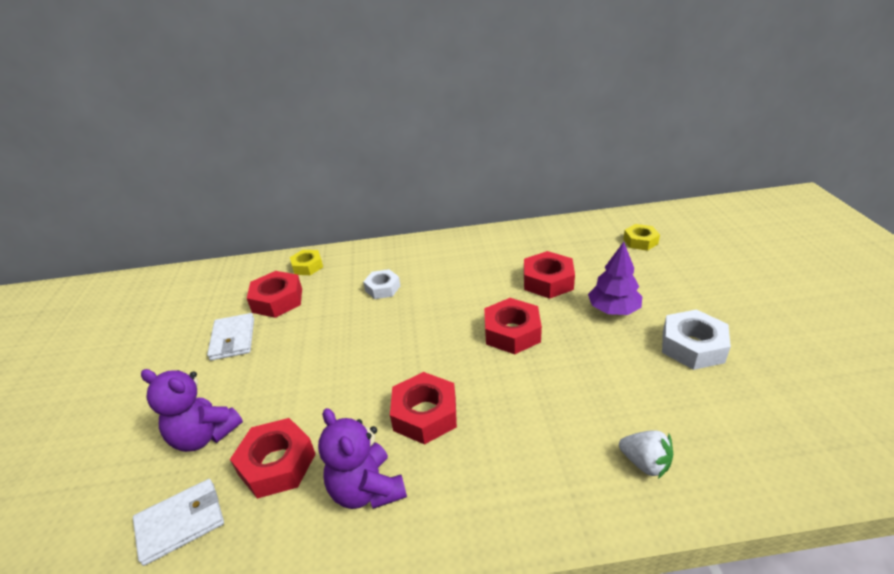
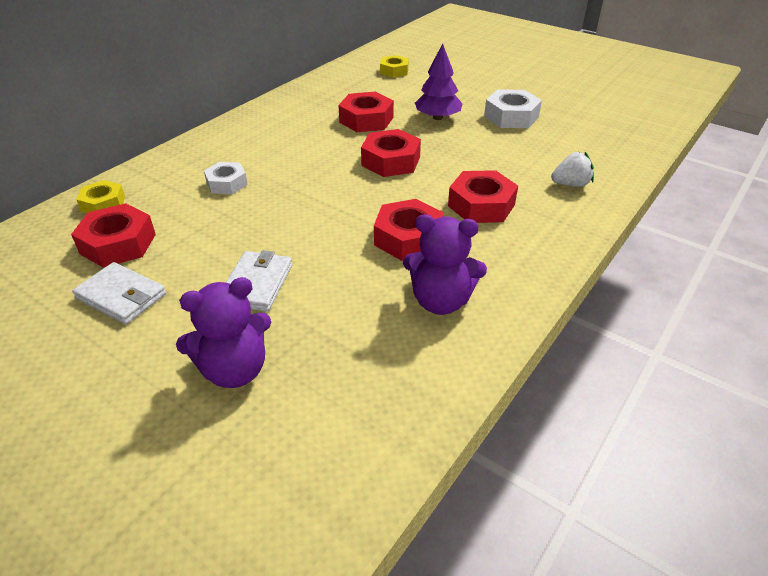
camera: 50 degrees left, 5 degrees up
white wallet [133,479,224,566] -> white wallet moved to [225,250,292,312]
red nut [230,418,315,499] -> red nut moved to [448,170,518,223]

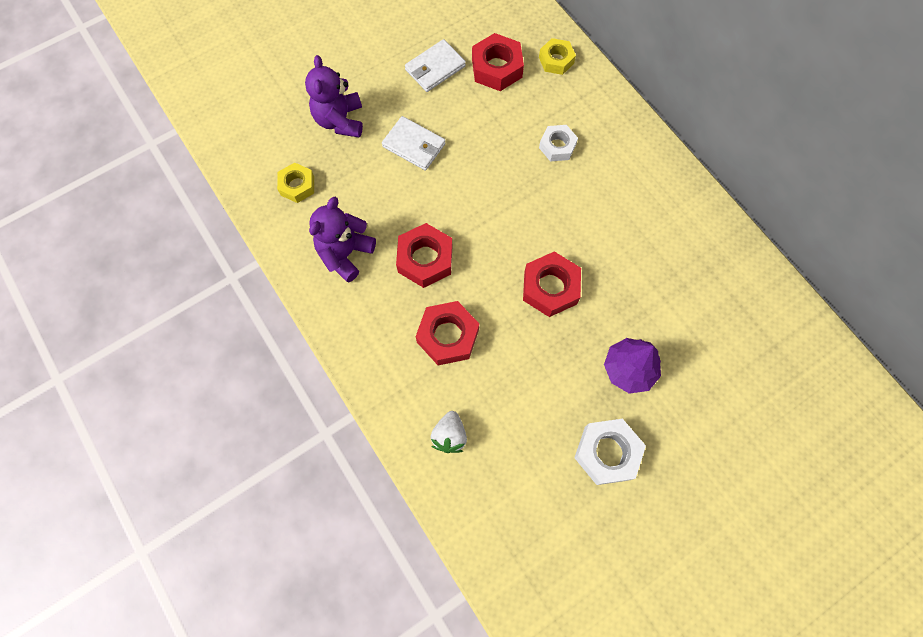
camera: 110 degrees right, 30 degrees up
red nut [338,91,394,132] -> none
yellow nut [380,55,409,78] -> yellow nut moved to [277,162,314,203]

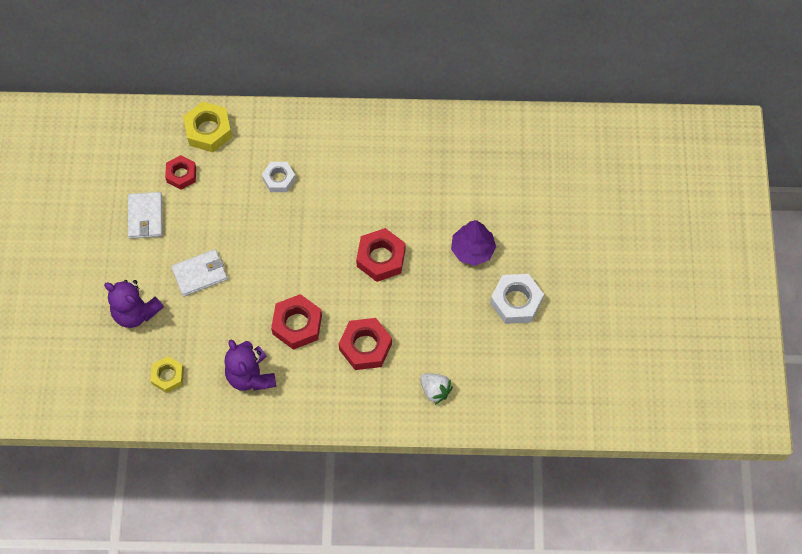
camera: 55 degrees left, 5 degrees down
red nut [472,33,524,91] -> red nut [165,155,196,190], size x0.65
yellow nut [539,38,576,75] -> yellow nut [183,101,232,152], size x1.53

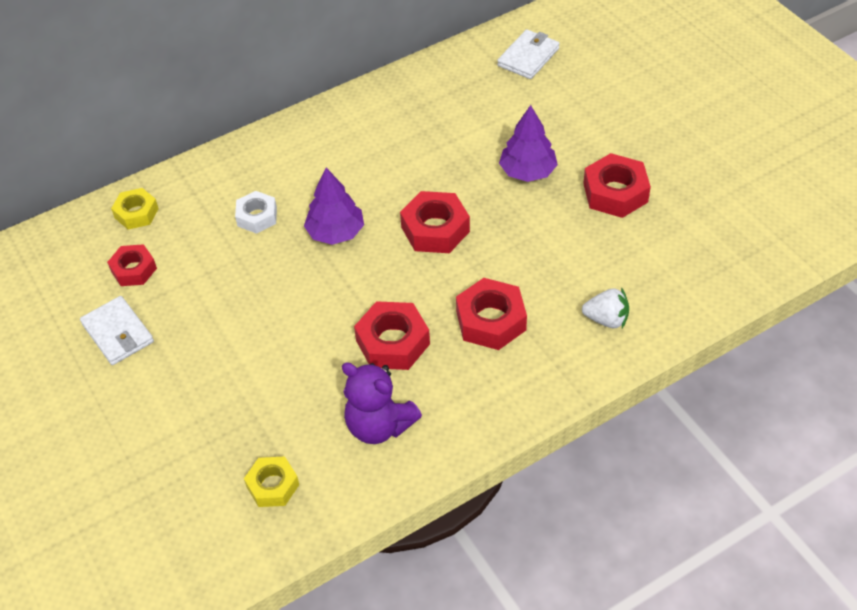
camera: 30 degrees left, 15 degrees down
purple teddy bear [104,280,164,328] -> none
white wallet [171,249,228,296] -> white wallet moved to [497,29,560,79]
yellow nut [183,101,232,152] -> yellow nut [111,188,159,230], size x0.65
white nut [490,274,544,324] -> red nut [583,153,651,218]
none -> purple tree [304,168,364,245]

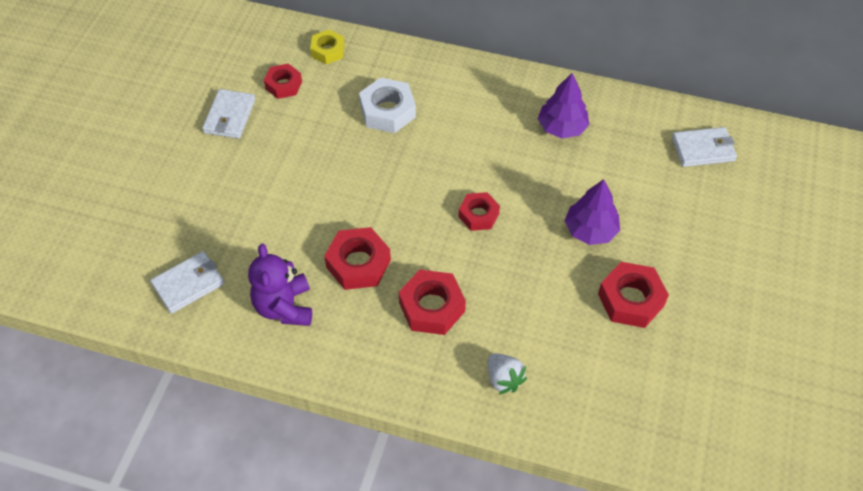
camera: 45 degrees right, 5 degrees up
white nut [235,191,277,234] -> white nut [359,77,416,133], size x1.53
yellow nut [244,456,299,507] -> white wallet [150,251,225,314]
purple tree [304,168,364,245] -> purple tree moved to [538,73,589,138]
red nut [400,191,470,253] -> red nut [458,192,500,231], size x0.65

